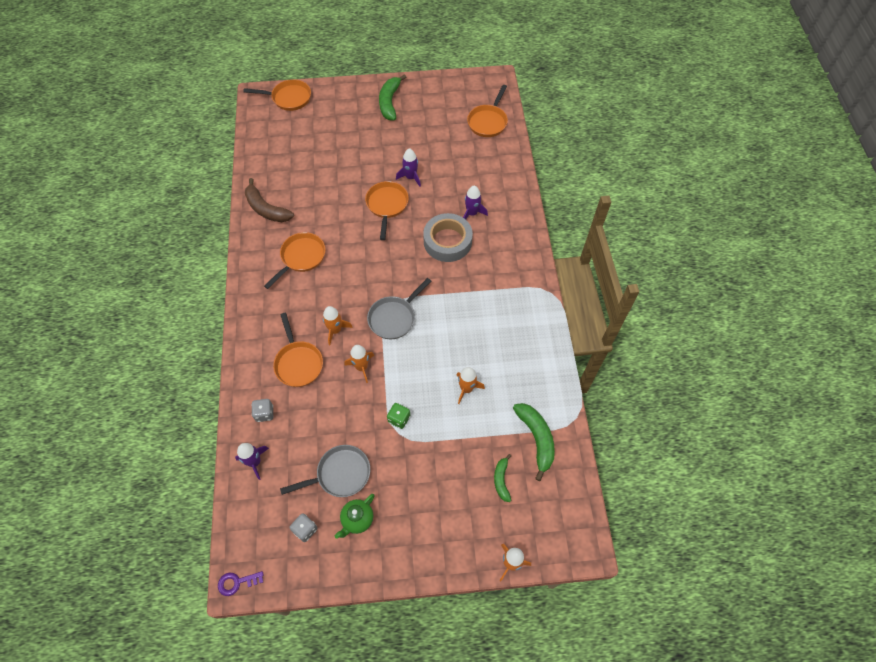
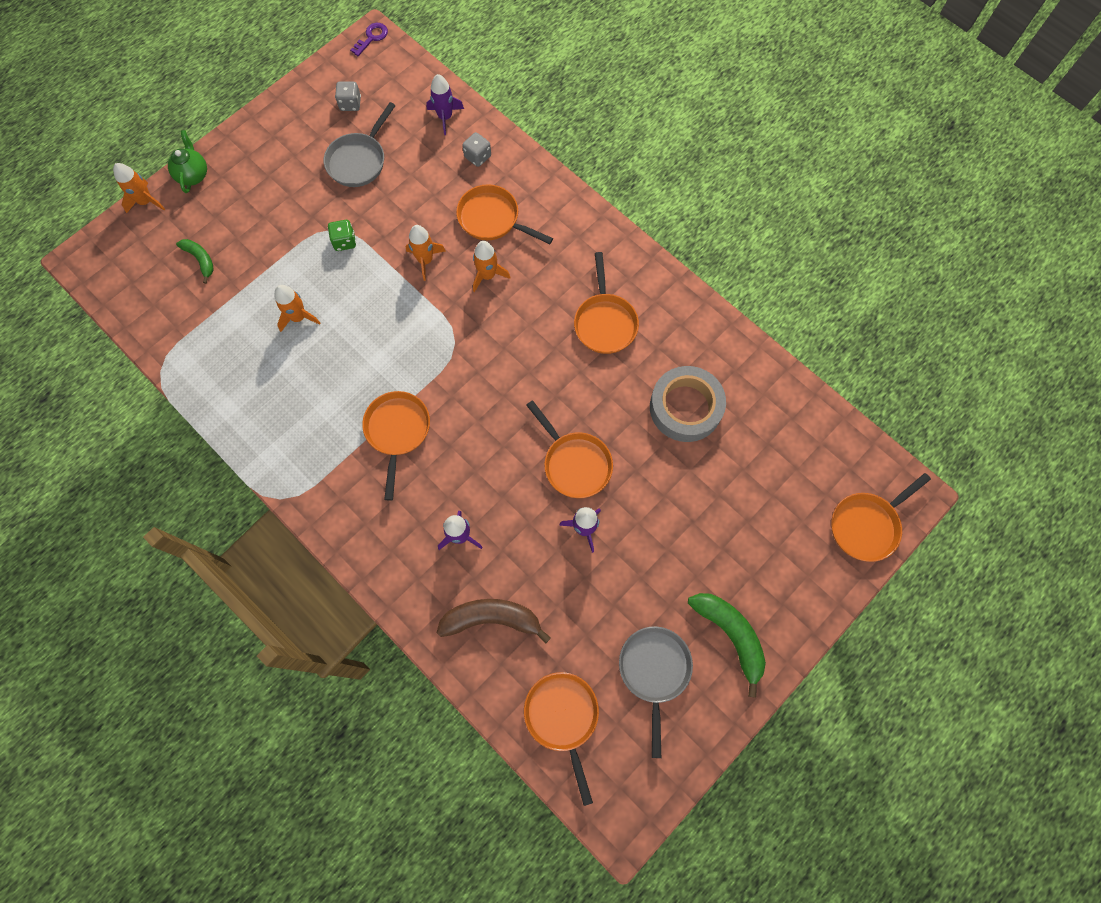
camera: 140 degrees right, 10 degrees up
brown banana [245,178,294,222] -> brown banana moved to [437,599,551,644]
green teapot [335,494,375,539] -> green teapot moved to [168,130,207,193]
grey pan [367,278,431,339] -> grey pan moved to [619,626,693,758]
grey tape [423,213,473,262] -> grey tape moved to [650,366,726,442]
green banana [513,403,555,481] -> none
none -> orange pan [362,391,430,501]

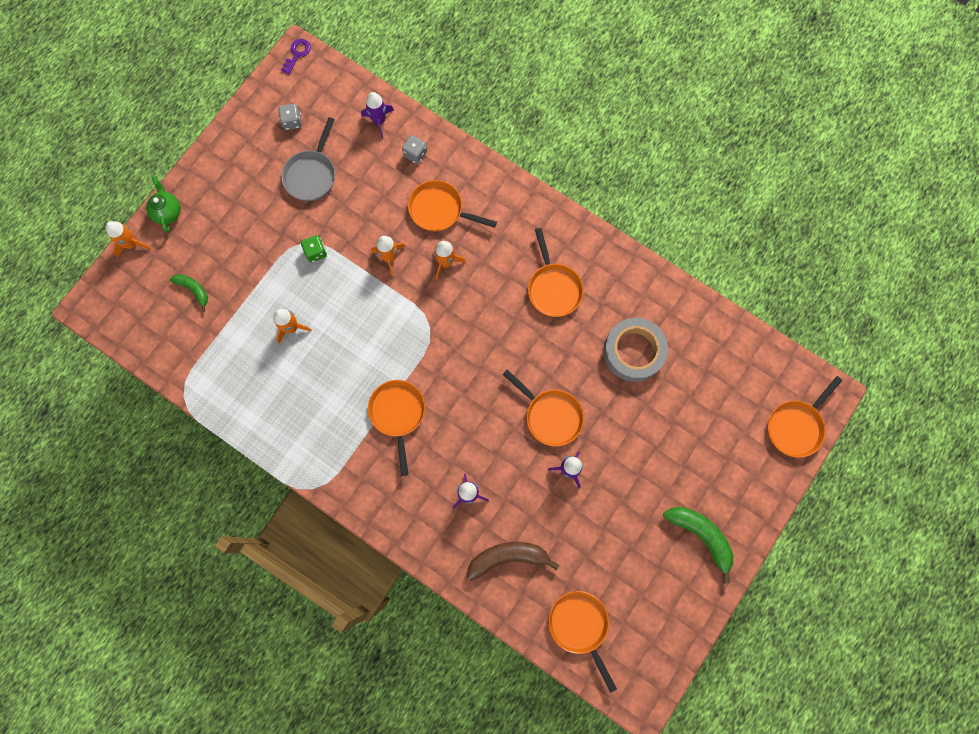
camera: 10 degrees left, 5 degrees up
grey pan [619,626,693,758] -> none

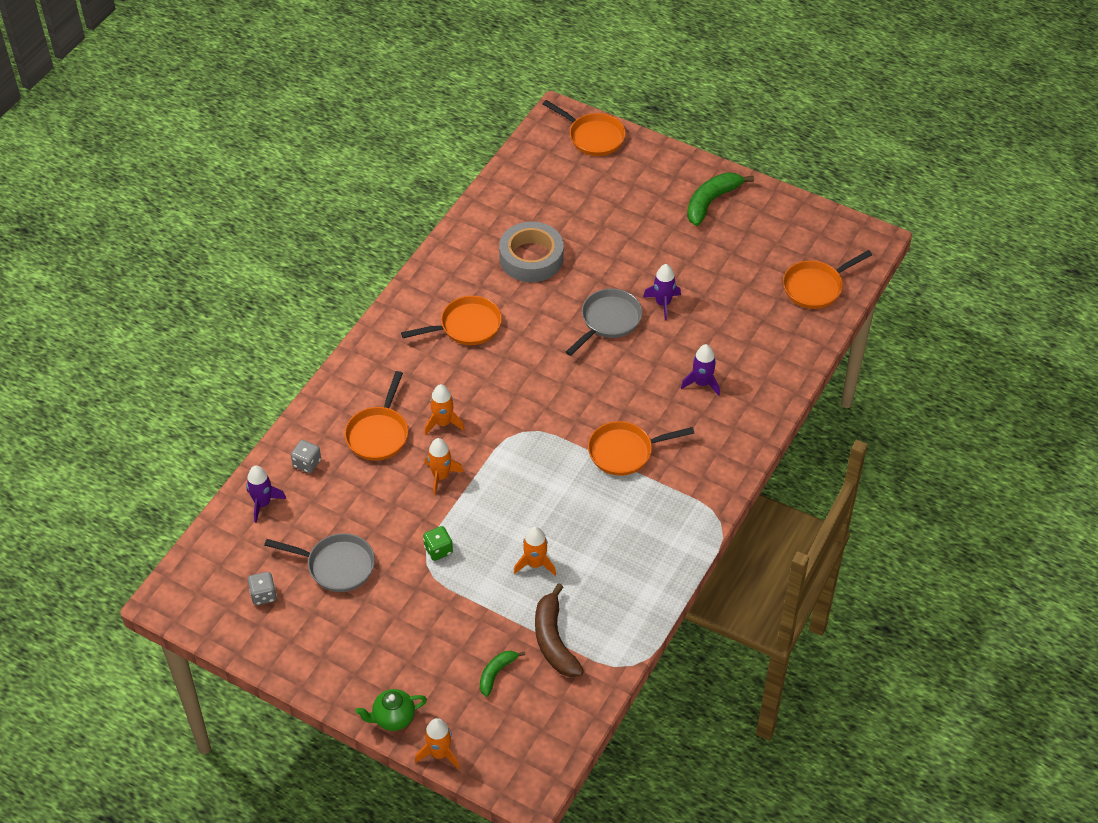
camera: 95 degrees left, 25 degrees down
purple key [281,39,311,75] -> none
brown banana [467,542,560,581] -> brown banana moved to [535,583,584,677]
orange pan [502,370,584,446] -> grey pan [566,289,642,356]

